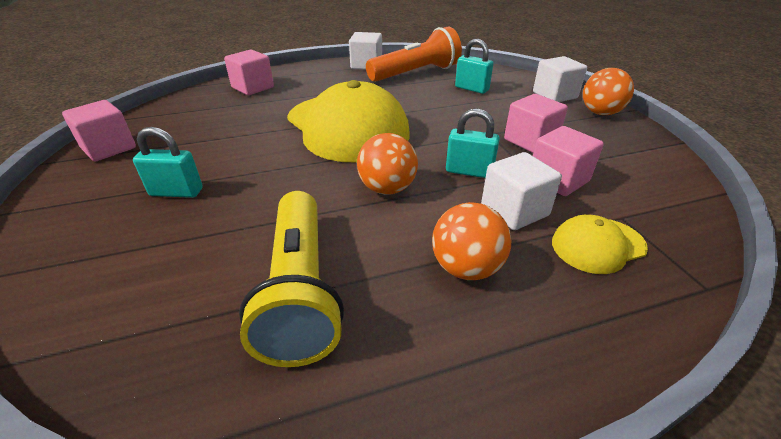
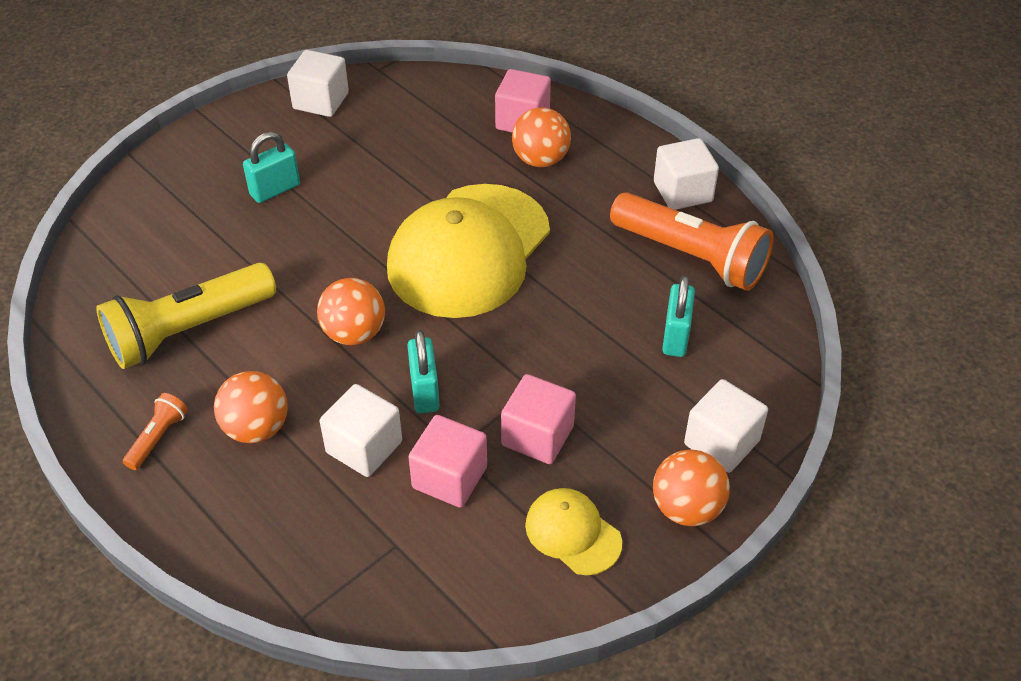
camera: 65 degrees right, 10 degrees up
pink cube [62,100,136,161] -> white cube [287,50,349,117]
turquoise padlock [133,127,203,198] -> turquoise padlock turned 75 degrees clockwise [243,132,300,203]
yellow cap [552,214,648,274] -> yellow cap moved to [525,488,622,575]
none -> orange flashlight [123,393,188,470]
none -> orange ball [512,107,571,167]

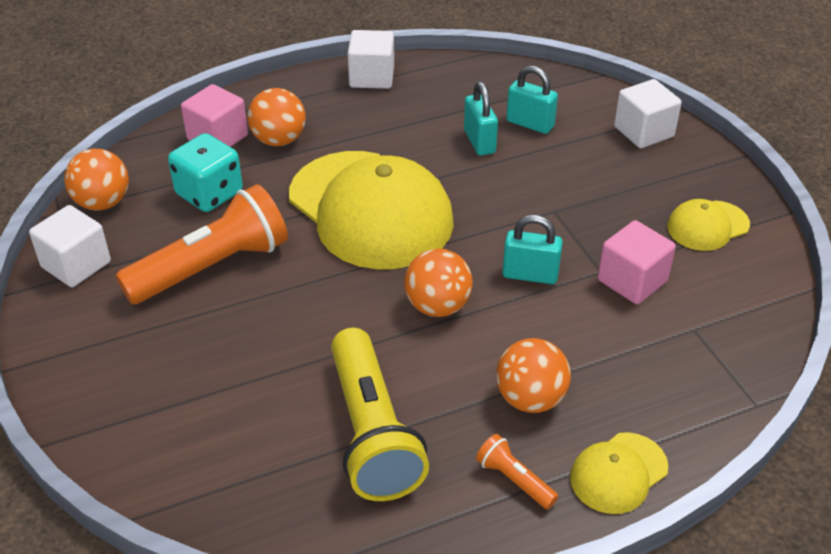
camera: 70 degrees left, 5 degrees down
turquoise padlock [243,132,300,203] -> turquoise padlock moved to [464,82,498,156]
white cube [320,384,402,477] -> none
pink cube [501,374,576,464] -> none
orange flashlight [610,192,774,291] -> orange flashlight moved to [116,184,288,304]
orange ball [653,449,730,526] -> orange ball moved to [64,149,129,210]
none -> turquoise dice [168,133,243,212]
none -> yellow cap [570,432,668,514]

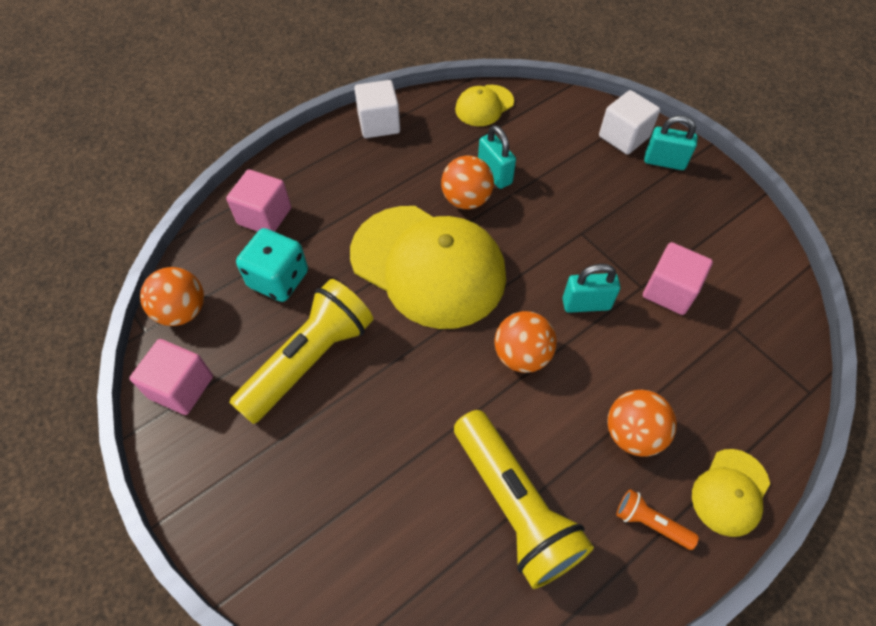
camera: 15 degrees left, 15 degrees up
white cube [29,205,111,287] -> pink cube [129,339,213,415]
orange flashlight [116,184,288,304] -> yellow flashlight [229,279,373,424]
orange ball [247,88,306,146] -> orange ball moved to [441,156,494,209]
turquoise padlock [506,66,558,134] -> turquoise padlock moved to [644,115,698,170]
yellow cap [667,199,750,251] -> yellow cap moved to [455,85,514,126]

